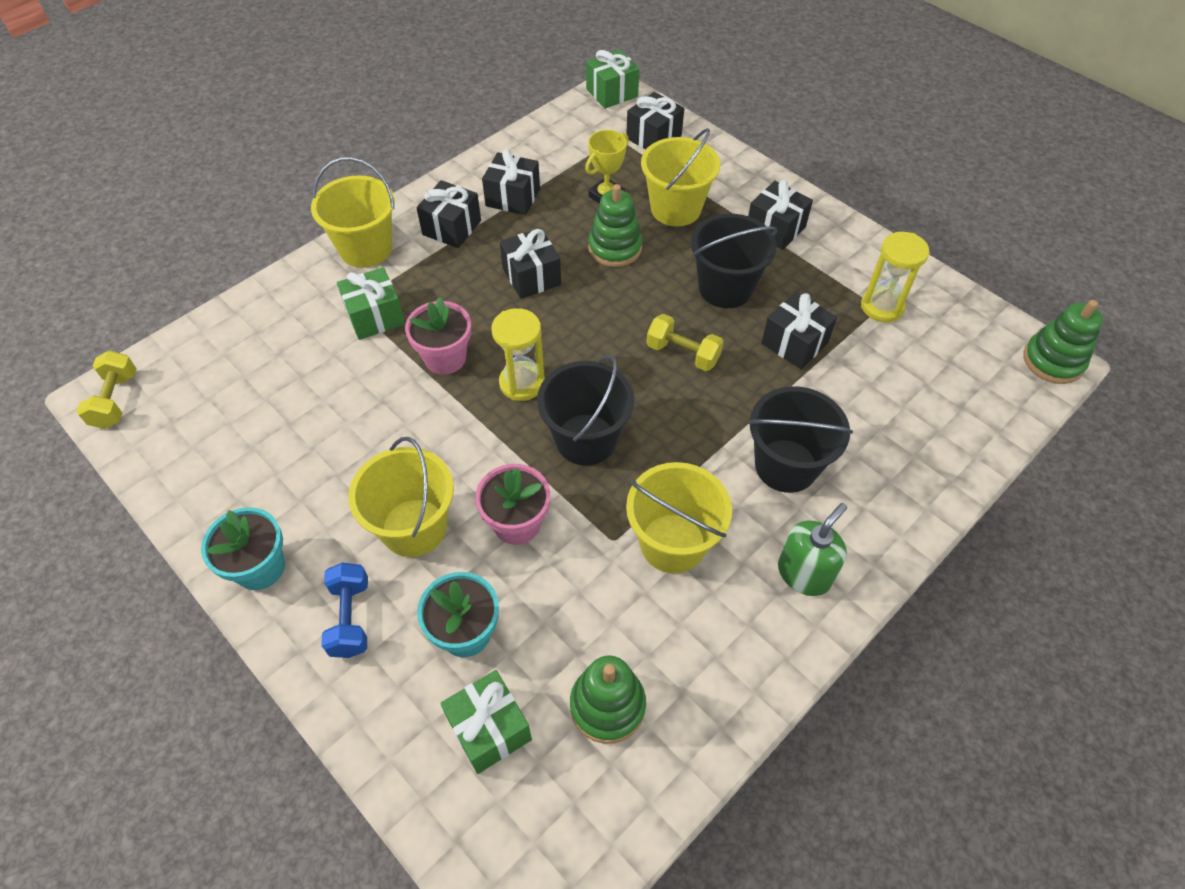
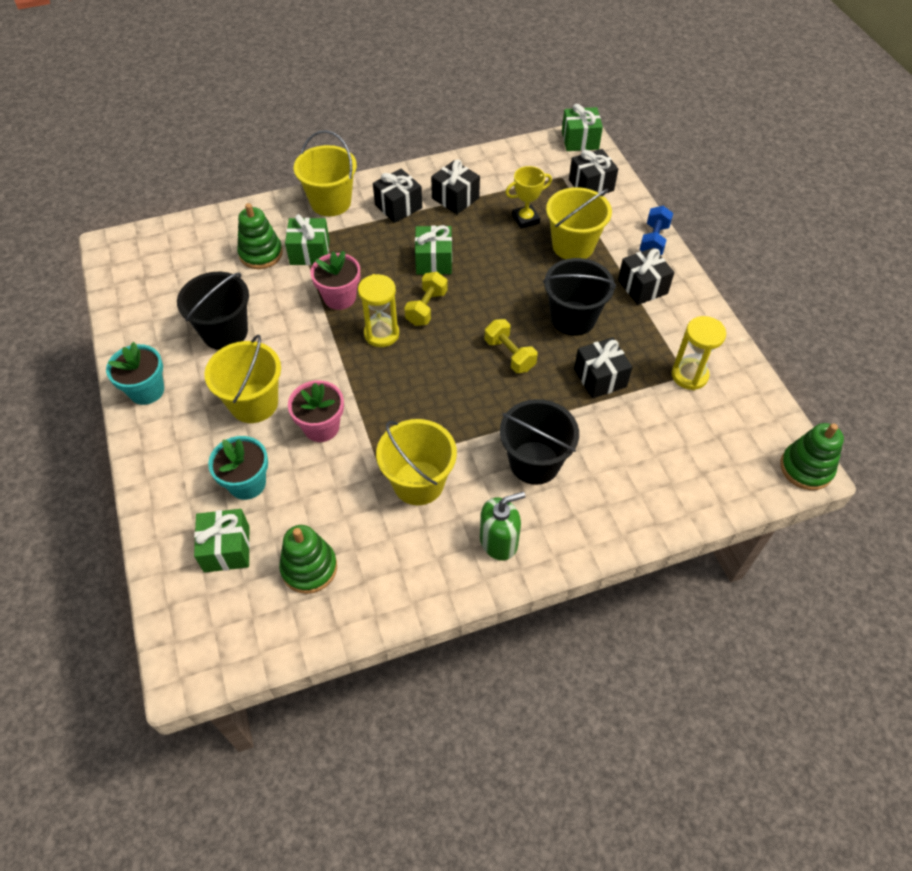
camera: 25 degrees right, 0 degrees up
yellow dumbbell [76,351,137,429] -> yellow dumbbell moved to [404,272,448,326]
blue dumbbell [321,563,368,658] -> blue dumbbell moved to [639,206,673,255]
black gift [500,228,561,299] -> green gift [415,225,452,274]
black bucket [537,355,634,466] -> black bucket moved to [177,272,249,350]
green stacking toy [588,184,643,267] -> green stacking toy moved to [237,203,283,269]

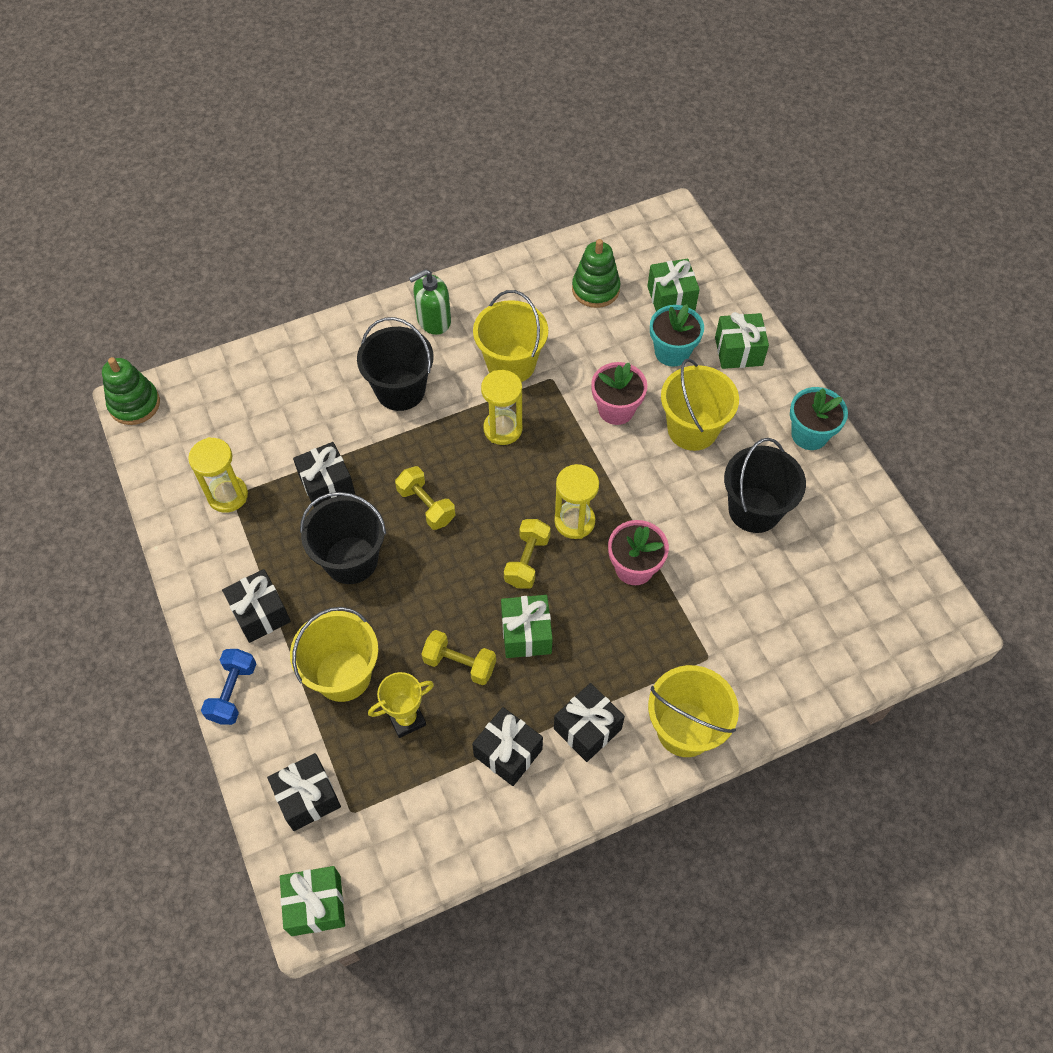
camera: 175 degrees right, 5 degrees up
green stacking toy [237,203,283,269] -> none
green gift [285,214,330,265] -> green gift moved to [715,312,769,369]
none -> yellow dumbbell [421,630,496,685]
none -> yellow hourglass [481,370,523,445]

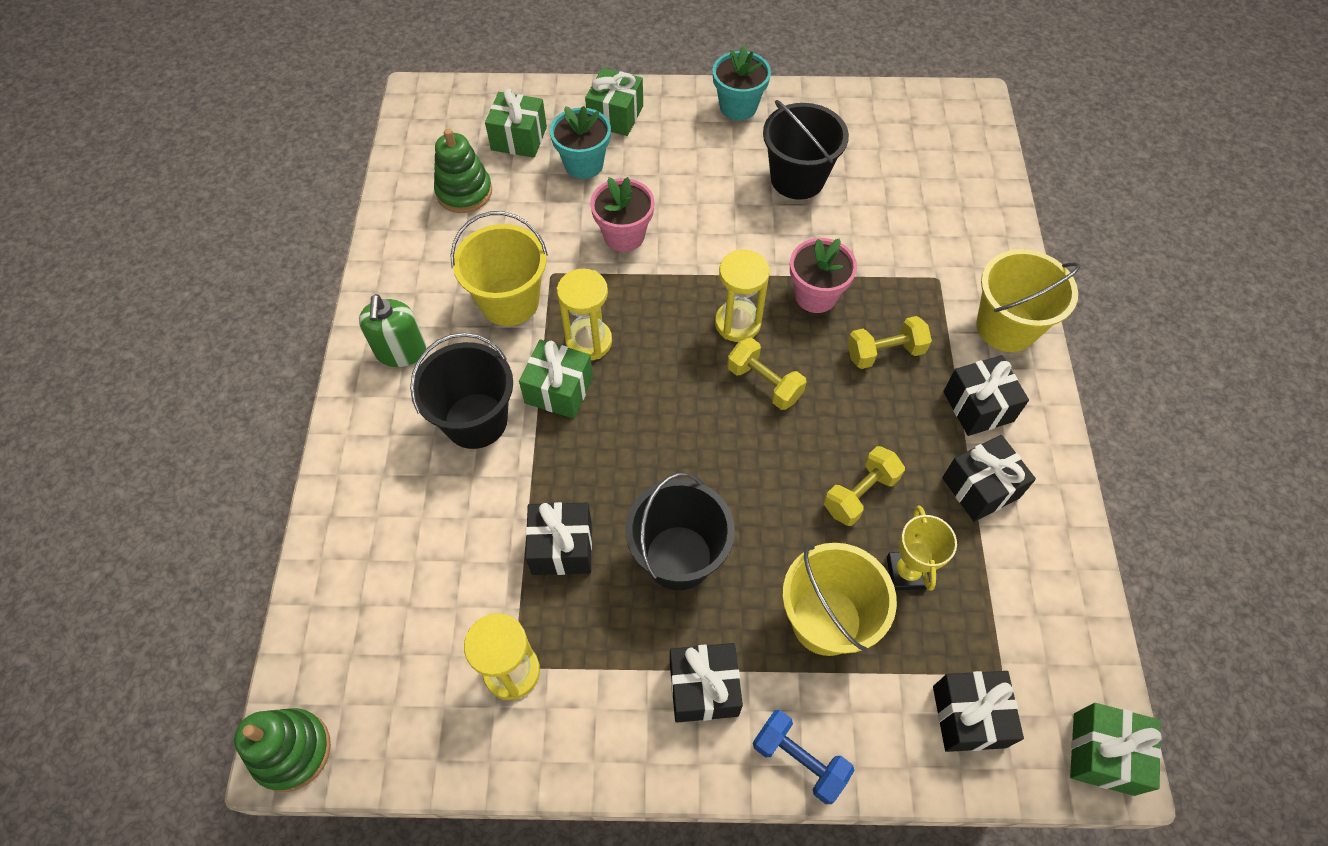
camera: 65 degrees left, 0 degrees up
yellow dumbbell [395,466,455,530] -> yellow dumbbell moved to [847,316,932,369]
green gift [501,595,553,658] -> green gift moved to [519,339,593,419]
yellow bucket [661,359,739,451] -> none

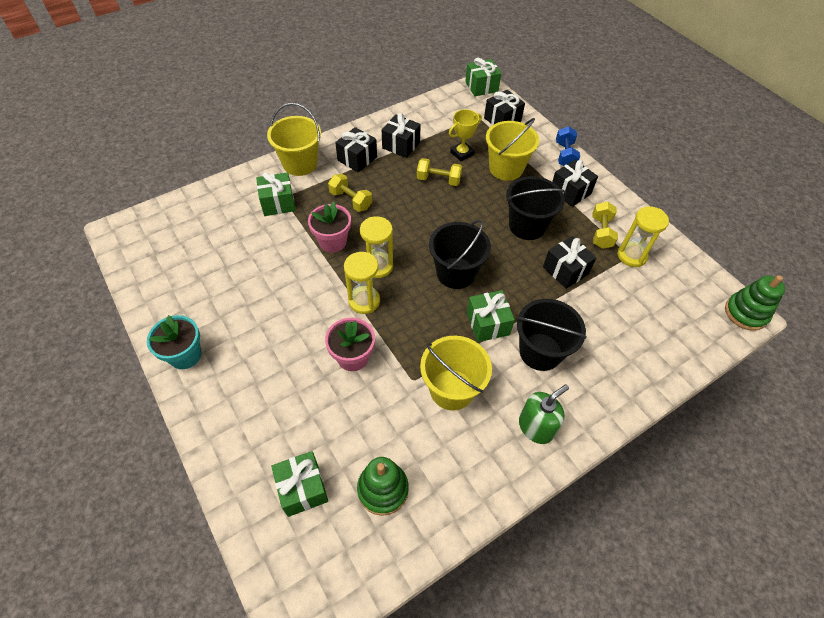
camera: 125 degrees left, 5 degrees down
turquoise flower pot [550,106,611,179] -> none
yellow hourglass [557,269,612,361] -> yellow hourglass moved to [344,252,380,314]
green gift [585,68,643,136] -> green gift moved to [256,172,296,216]
yellow dumbbell [727,337,807,410] -> yellow dumbbell moved to [593,201,618,249]
black bucket [763,100,849,200] -> black bucket moved to [429,220,491,289]

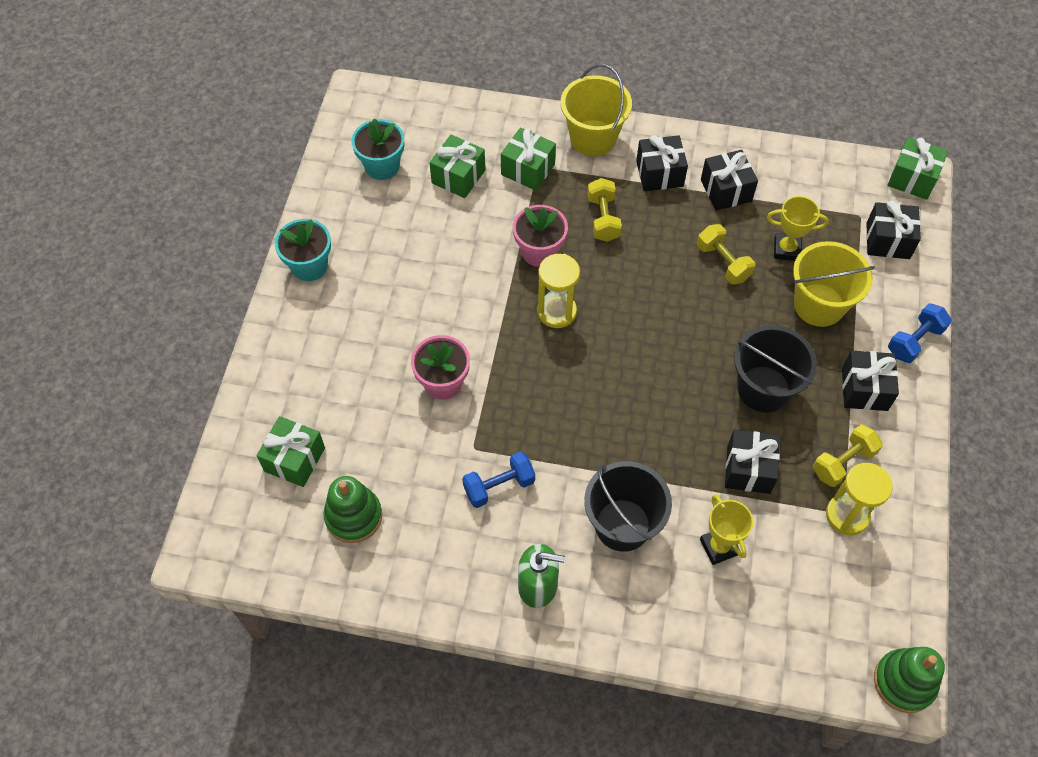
camera: 45 degrees right, 5 degrees up
yellow hourglass [344,252,380,314] -> none
yellow bucket [420,336,492,411] -> blue dumbbell [462,451,535,508]
black bucket [429,220,491,289] -> none
green gift [467,290,515,342] -> green gift moved to [429,134,485,198]
none -> turquoise flower pot [352,118,404,180]
none -> yellow trophy [700,494,753,565]

